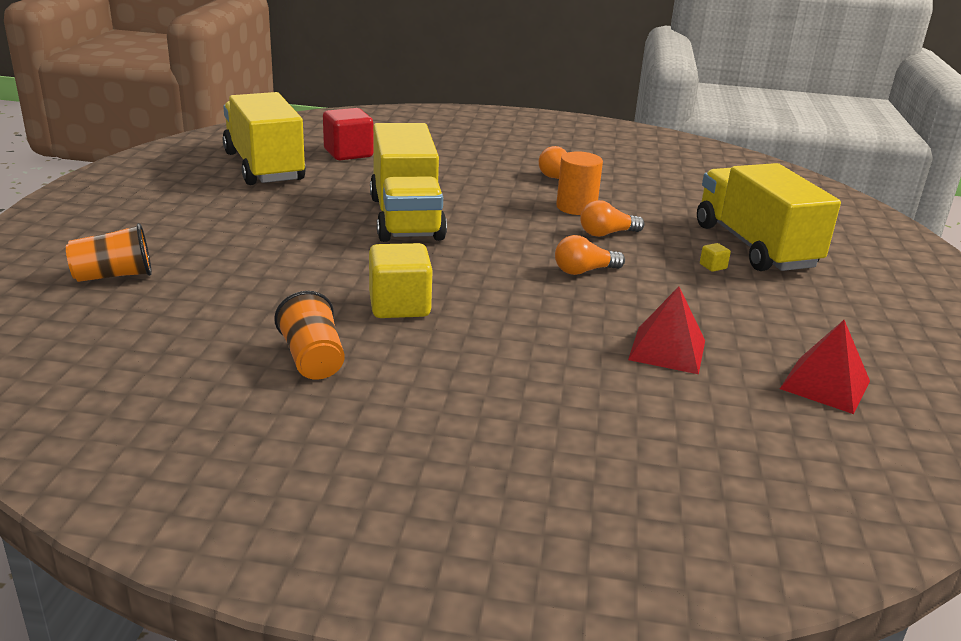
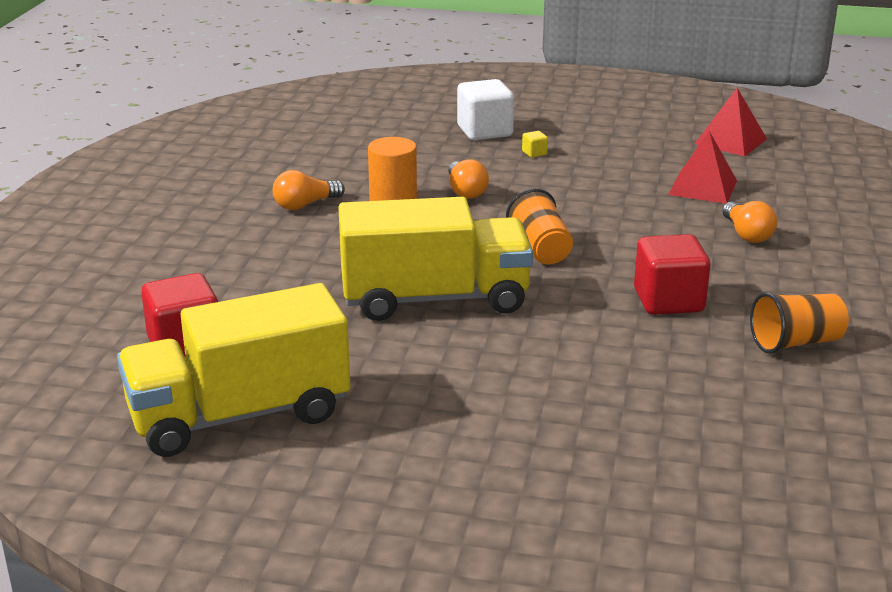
camera: 85 degrees left, 0 degrees up
orange cup [66,223,152,282] -> orange cup moved to [506,189,573,265]
yellow cube [369,243,433,318] -> red cube [634,234,710,315]
orange light bulb [555,235,625,275] -> orange light bulb moved to [722,201,777,243]
yellow truck [697,163,841,271] -> white cube [457,79,514,140]

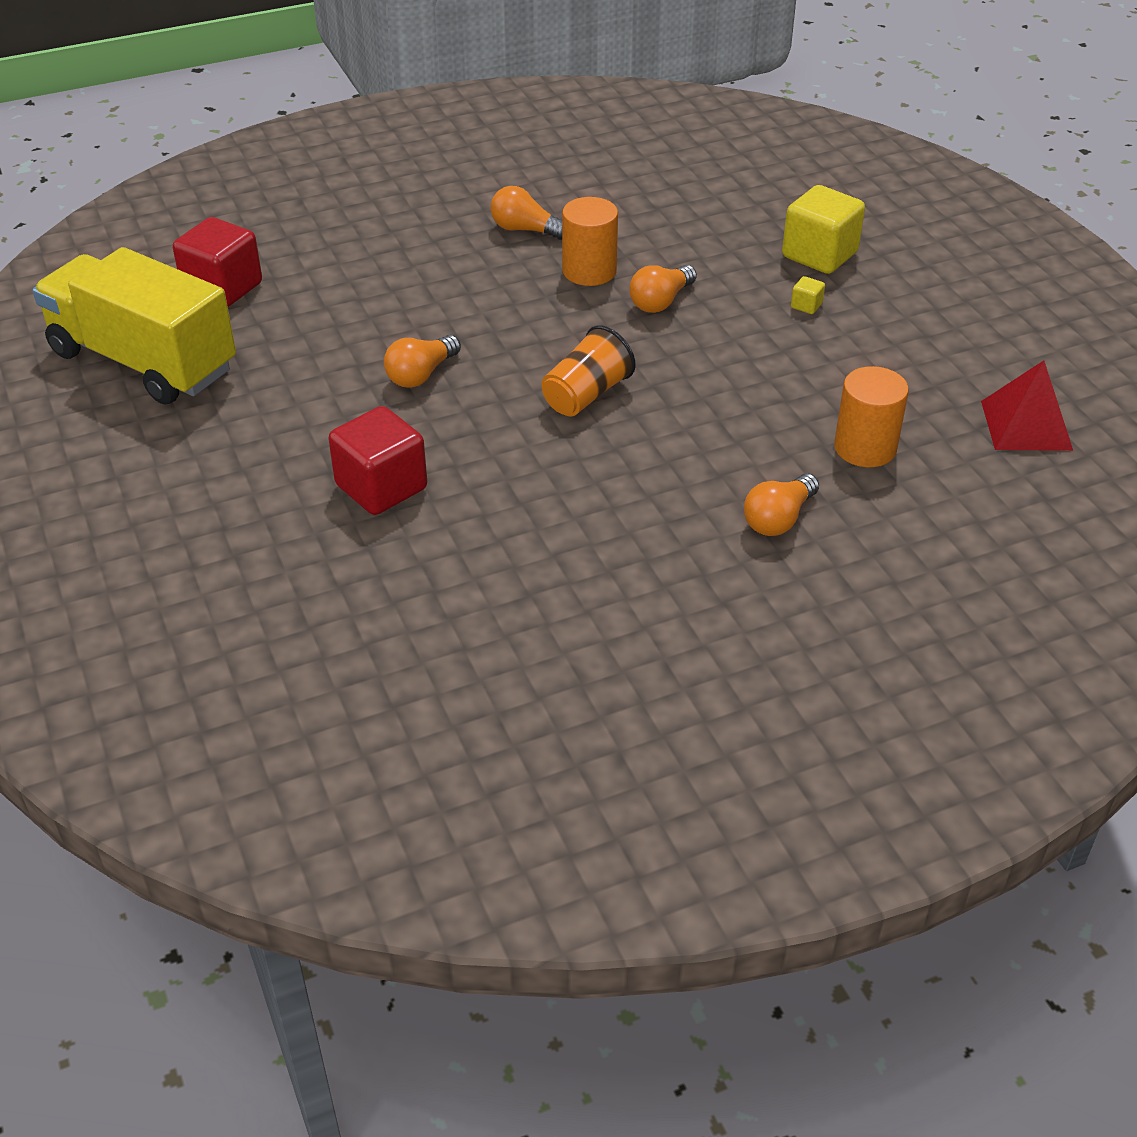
camera: 55 degrees right, 15 degrees up
yellow truck [338,197,533,321] -> orange light bulb [384,335,461,388]
white cube [457,79,514,140] -> yellow cube [782,185,865,274]
red cube [634,234,710,315] -> red cube moved to [328,406,427,515]
red pyramid [668,131,737,204] -> orange cylinder [834,366,909,467]
orange cup [750,292,849,354] -> none

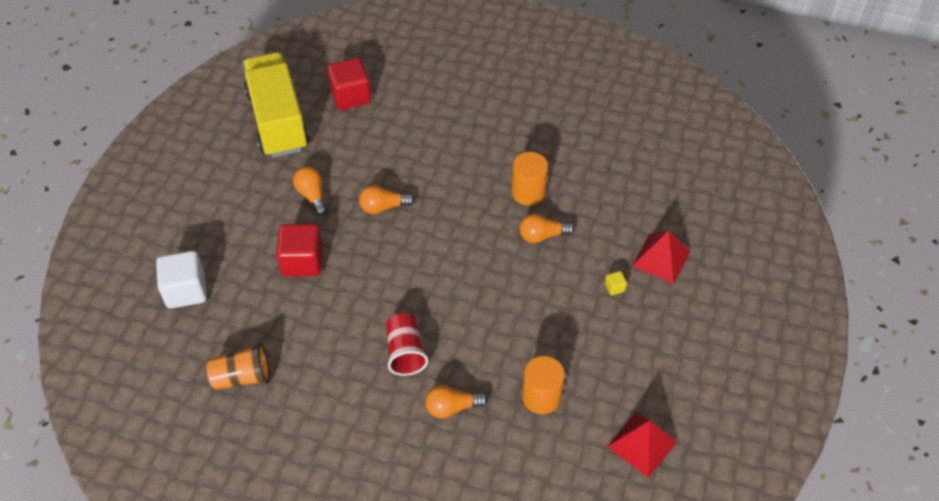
camera: 40 degrees right, 10 degrees up
orange light bulb [491,186,562,240] -> orange light bulb moved to [293,166,328,216]
orange cup [541,325,636,416] -> orange cup moved to [207,343,270,390]
yellow cube [782,185,865,274] -> red pyramid [632,231,691,284]
none -> white cube [156,251,207,308]
none -> red cup [386,313,428,376]

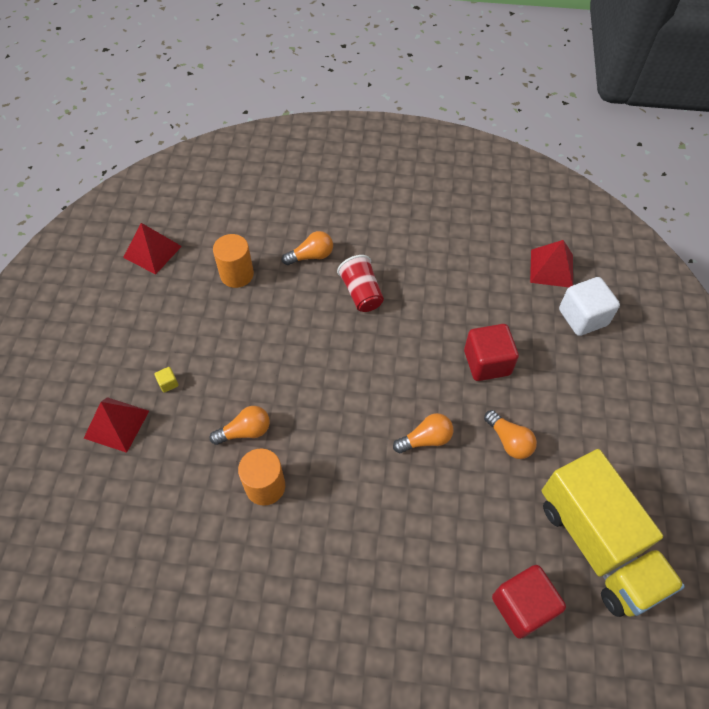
camera: 170 degrees right, 5 degrees up
orange cup [207,343,270,390] -> none
none -> red pyramid [530,240,573,287]

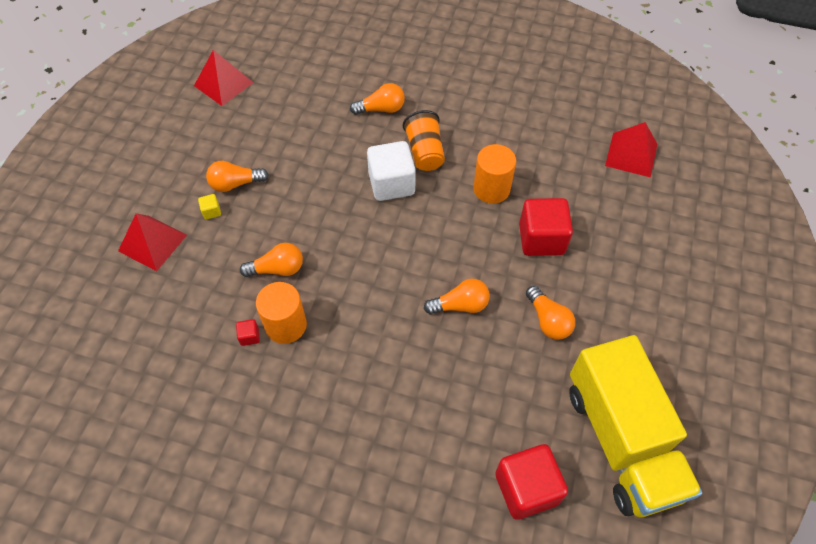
camera: 10 degrees right, 0 degrees up
orange cylinder [213,234,254,288] -> orange cylinder moved to [473,144,516,204]
red cup [337,255,384,312] -> orange cup [403,110,445,171]
white cube [559,277,620,336] -> white cube moved to [367,141,416,201]
none -> orange light bulb [206,161,269,192]
none -> red cube [236,319,260,346]

